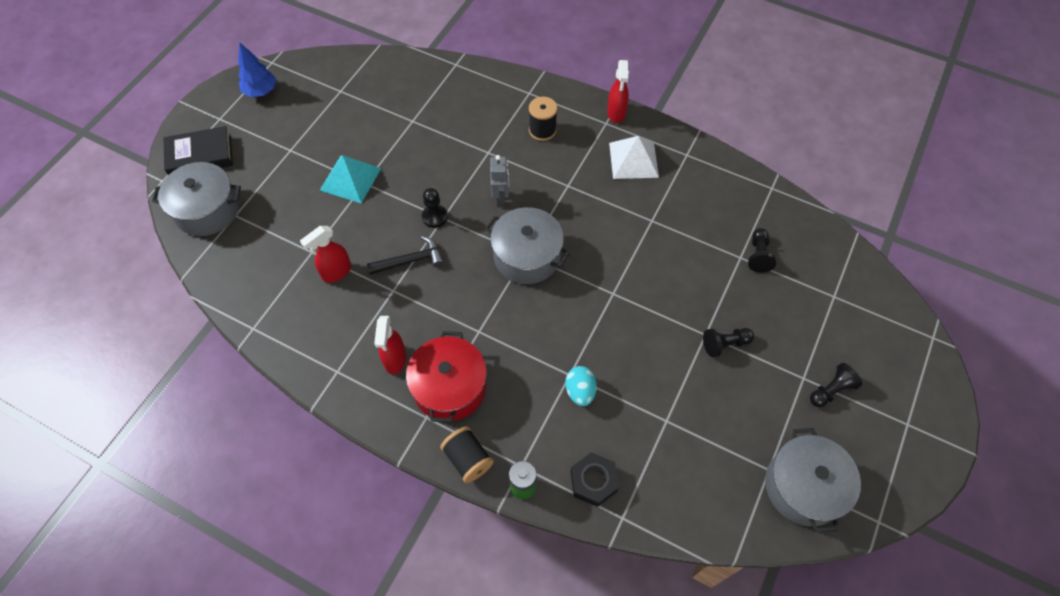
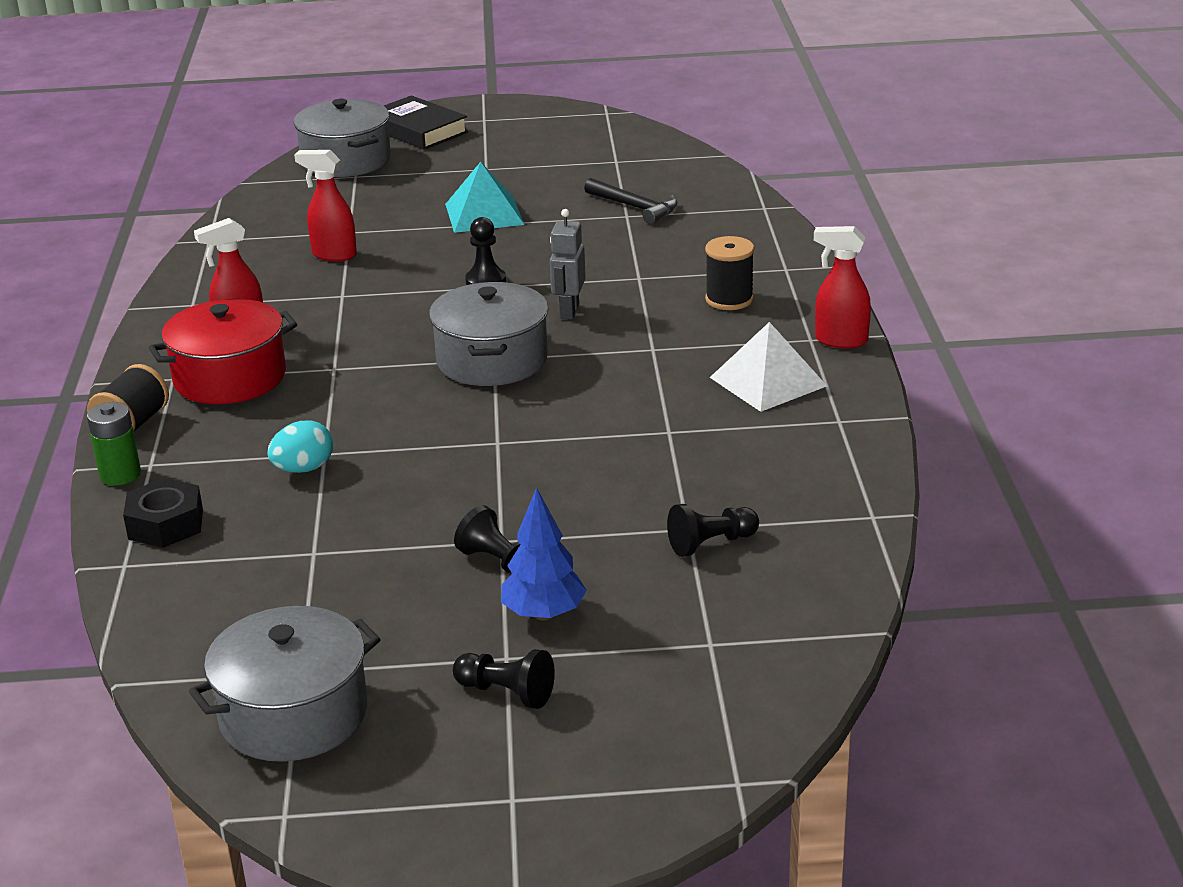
camera: 60 degrees right, 30 degrees down
blue tree [238,42,276,97] -> blue tree moved to [501,487,587,621]
black hammer [367,236,444,275] -> black hammer moved to [584,178,678,224]
grey robot [490,155,509,207] -> grey robot turned 135 degrees clockwise [550,209,586,320]
red spray bottle [607,60,629,123] -> red spray bottle turned 45 degrees clockwise [814,226,871,349]

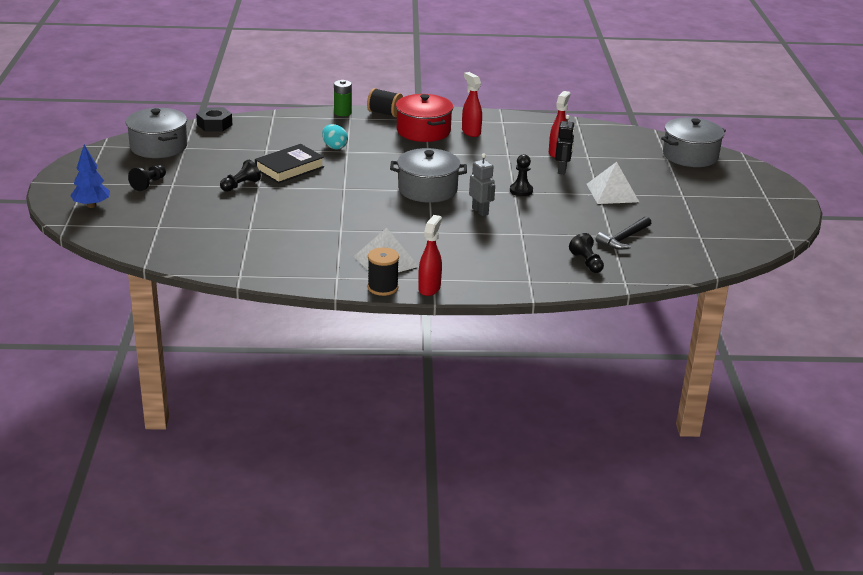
camera: 90 degrees right, 0 degrees up
black nut [123,478,203,548] -> black nut moved to [196,107,232,132]
black book [384,95,468,150] -> black book moved to [255,144,324,183]
turquoise pyramid [445,162,524,233] -> white pyramid [587,162,639,204]
blue tree [501,487,587,621] -> blue tree moved to [70,144,110,208]
grey robot [550,209,586,320] -> grey robot turned 45 degrees clockwise [469,153,495,216]
black pawn [667,504,759,557] -> black pawn moved to [569,233,604,273]
black spool [705,236,754,310] -> black spool moved to [368,248,399,296]
none -> black robot [555,115,575,174]

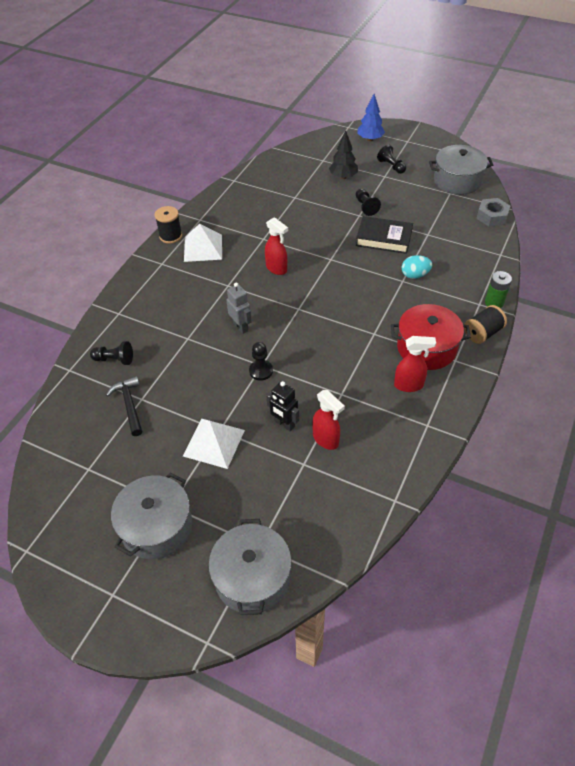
camera: 120 degrees right, 20 degrees up
black nut [196,107,232,132] -> grey nut [476,198,510,227]
black book [255,144,324,183] -> black book turned 60 degrees counterclockwise [356,216,413,254]
grey pot [390,148,467,203] -> grey pot moved to [111,472,192,559]
red spray bottle [418,215,442,296] -> red spray bottle moved to [265,217,288,275]
grey robot [469,153,495,216] -> grey robot turned 120 degrees counterclockwise [226,282,251,334]
none -> black tree [329,131,358,179]

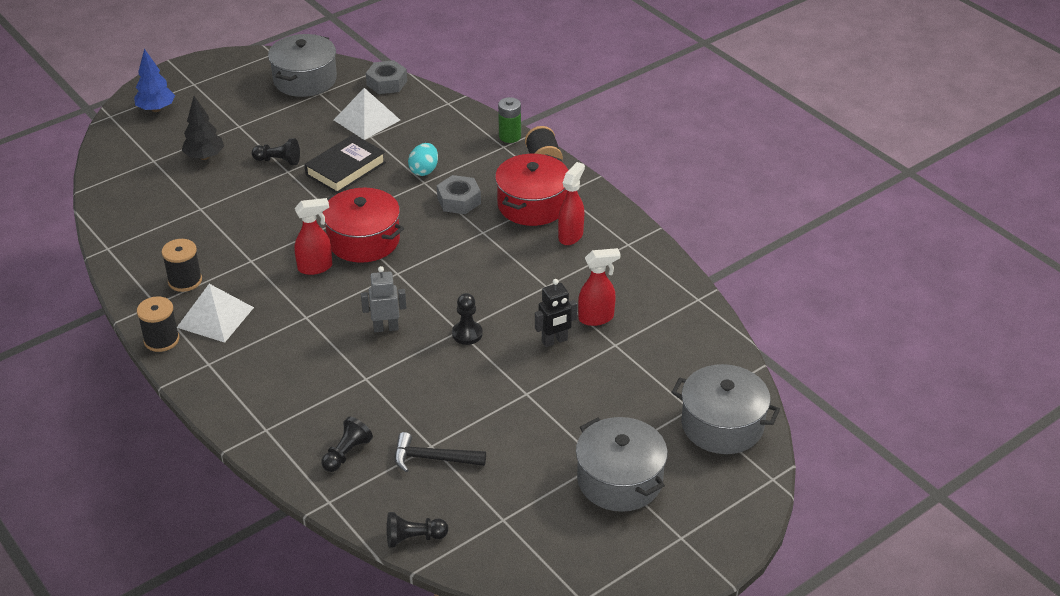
camera: 65 degrees left, 10 degrees down
white pyramid [183,418,245,469] -> white pyramid moved to [334,88,400,140]
black pawn [377,145,406,174] -> black pawn moved to [387,512,448,548]
none -> black spool [161,239,202,292]
none -> red pot [323,188,404,263]
none -> grey nut [437,175,481,214]

